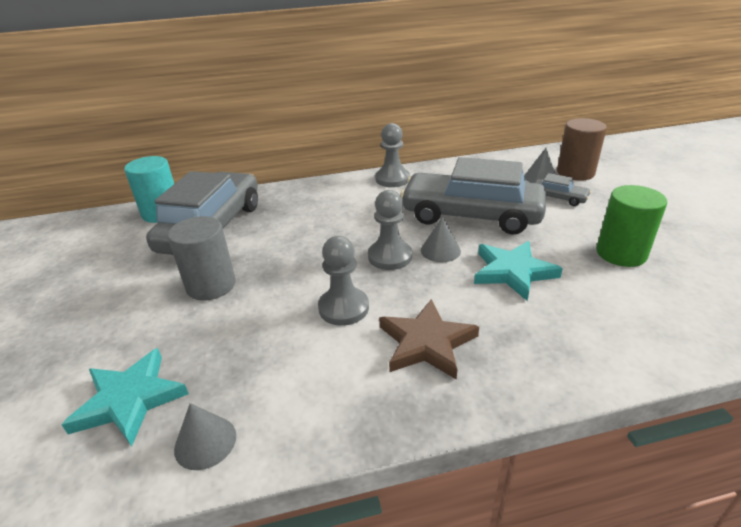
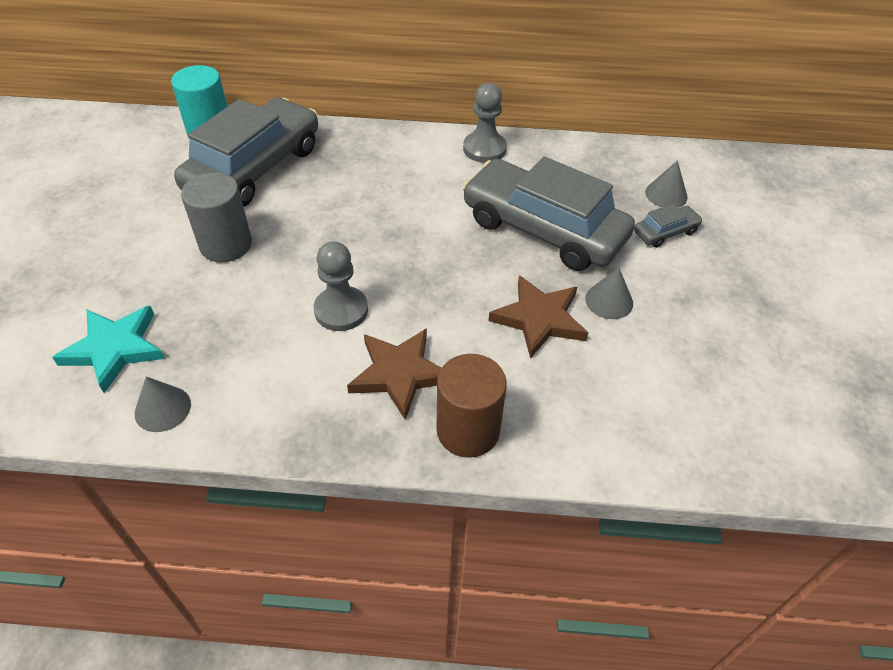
camera: 15 degrees right, 15 degrees up
grey pawn [368,190,412,270] -> none
grey cone [421,216,461,262] -> grey cone moved to [585,268,633,319]
turquoise star [474,241,563,301] -> brown star [489,275,588,359]
grey car [535,173,591,206] -> grey car turned 75 degrees counterclockwise [634,204,703,248]
brown cylinder [557,118,607,181] -> brown cylinder moved to [437,354,507,458]
green cylinder [596,185,667,267] -> none

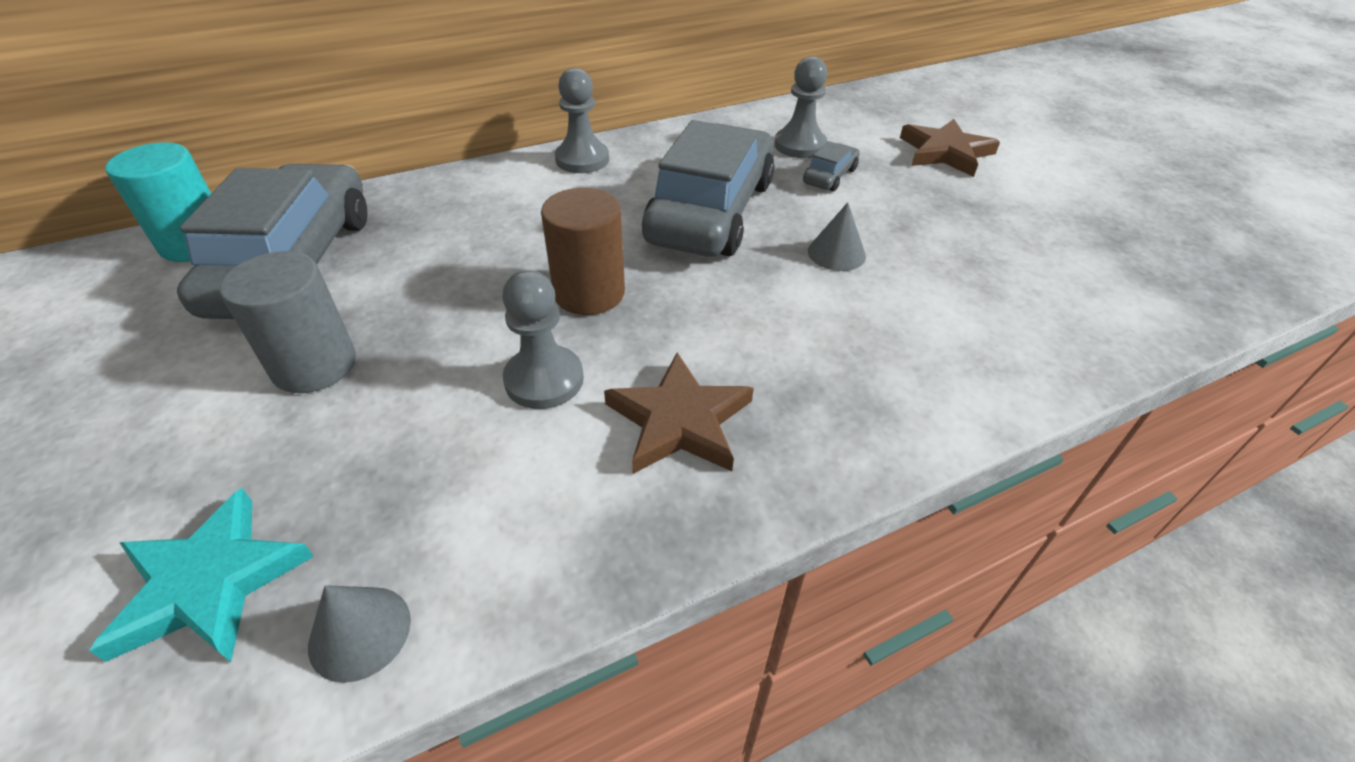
camera: 30 degrees left, 5 degrees down
brown cylinder [437,354,507,458] -> brown cylinder moved to [541,188,625,315]
grey car [462,157,635,271] -> grey car turned 105 degrees clockwise [642,120,775,257]
brown star [489,275,588,359] -> brown star moved to [900,119,1000,177]
grey cone [645,160,687,208] -> grey pawn [774,56,827,158]

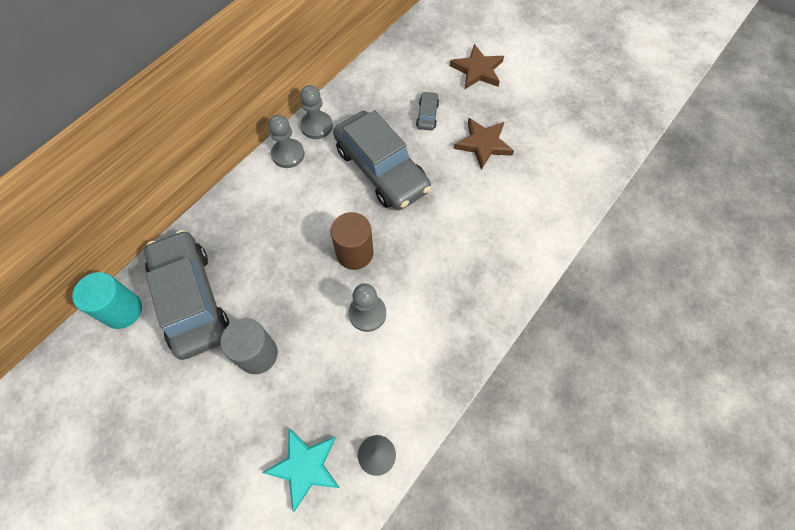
camera: 25 degrees left, 20 degrees up
brown star [604,352,754,474] -> brown star moved to [454,118,514,170]
grey car [642,120,775,257] -> grey car turned 150 degrees clockwise [333,110,431,210]
grey pawn [774,56,827,158] -> grey pawn moved to [300,85,333,139]
grey cone [808,202,866,271] -> none

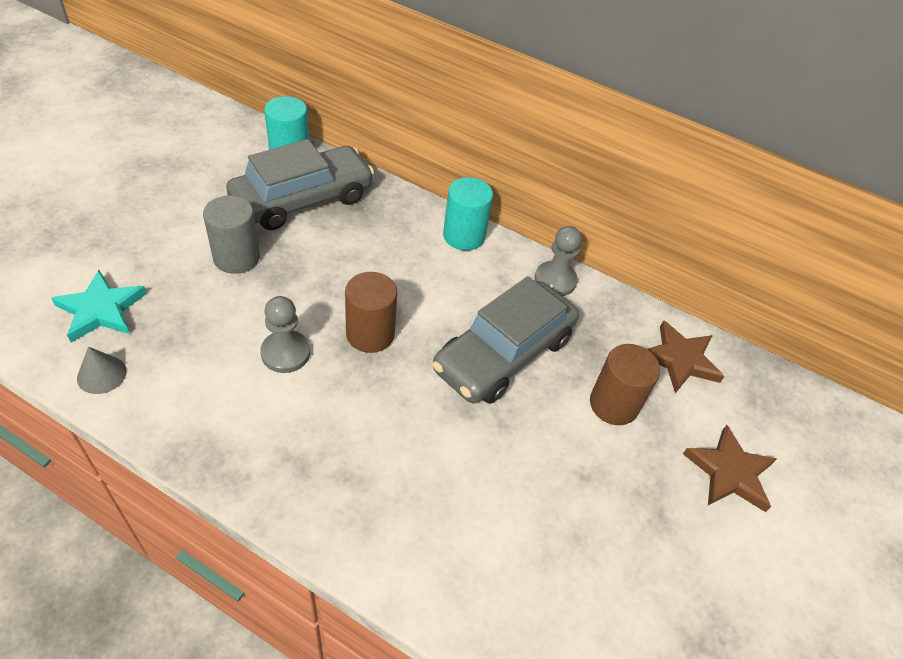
camera: 75 degrees right, 15 degrees down
grey pawn [268,115,304,168] -> none
grey car [416,91,439,130] -> brown cylinder [590,344,660,425]
brown star [454,118,514,170] -> brown star moved to [647,320,725,393]
none -> turquoise cylinder [443,177,493,251]

